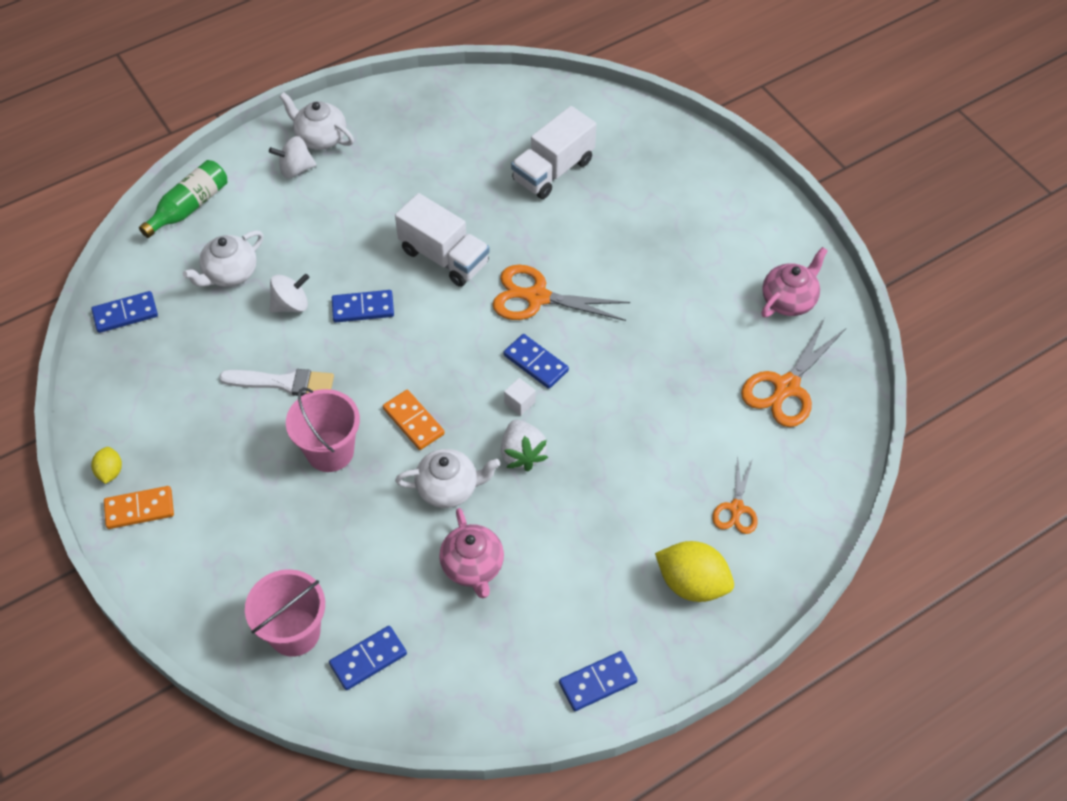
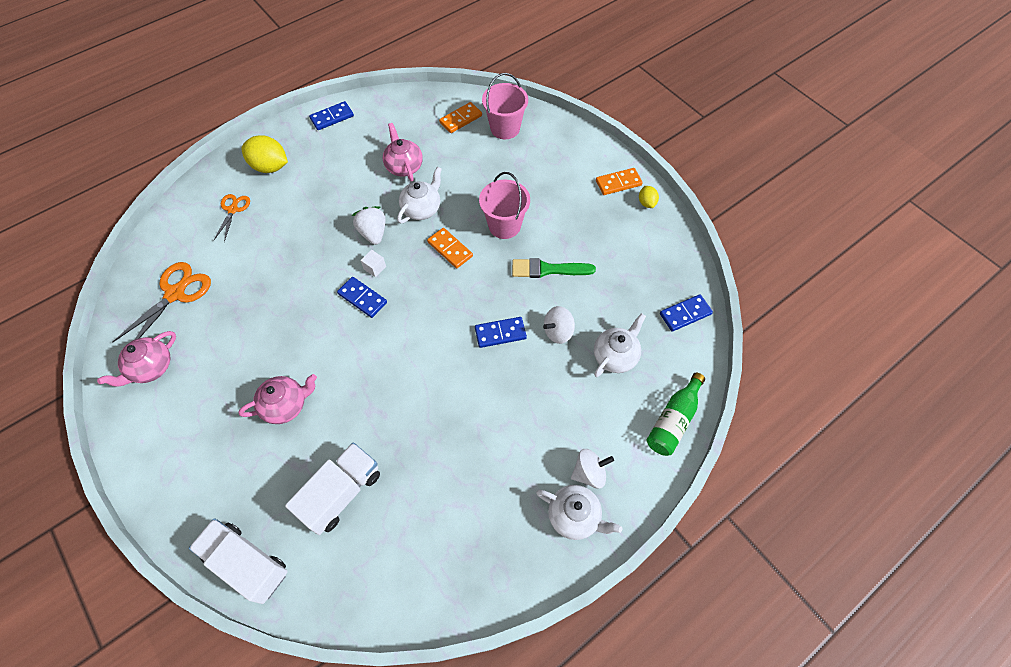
camera: 175 degrees right, 5 degrees up
white brush [219,369,334,396] -> green brush [512,258,596,278]
blue domino [329,626,407,690] -> orange domino [439,102,482,133]
white truck [395,193,490,287] -> white truck moved to [189,518,288,604]
white teapot [395,449,500,508] -> white teapot turned 135 degrees clockwise [397,167,442,223]
orange scissors [492,265,630,321] -> none
none -> pink teapot [238,374,317,424]

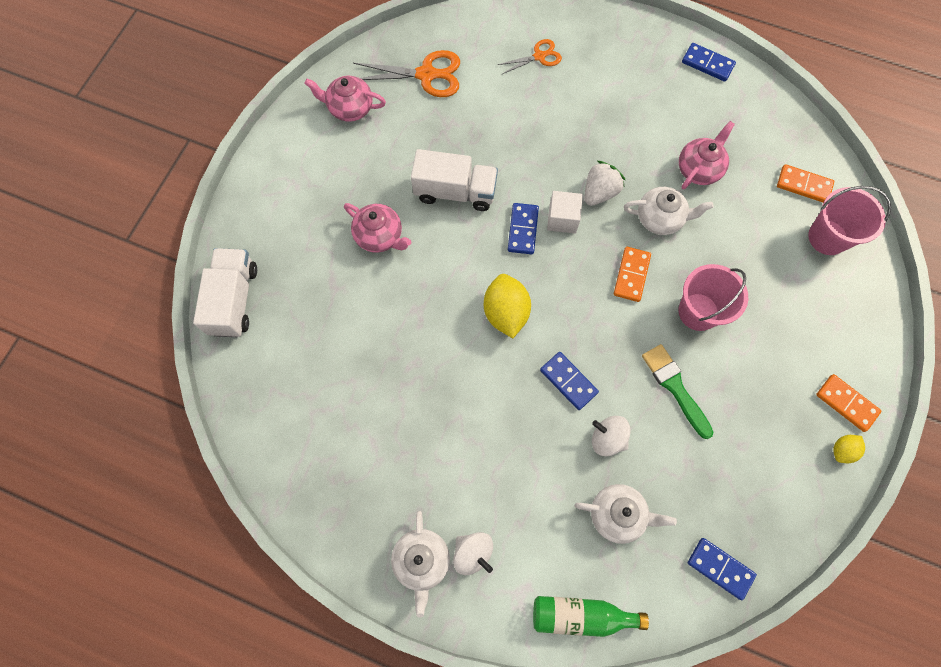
camera: 60 degrees right, 10 degrees up
yellow lemon [241,135,288,173] -> yellow lemon moved to [484,274,531,338]
white truck [285,443,380,535] -> white truck moved to [411,149,498,211]
white cube [361,250,386,277] -> white cube [547,191,583,234], size x1.57

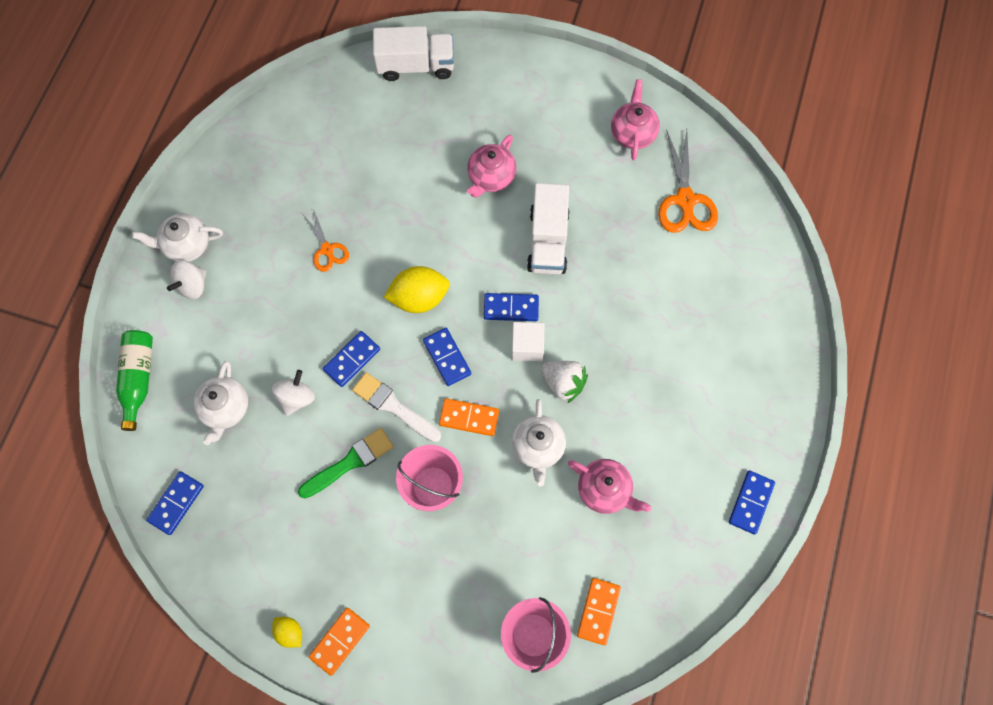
camera: 85 degrees right, 0 degrees up
orange scissors [497,39,562,74] -> orange scissors moved to [303,209,349,272]
none -> white brush [352,372,441,442]
none -> blue domino [423,328,471,386]

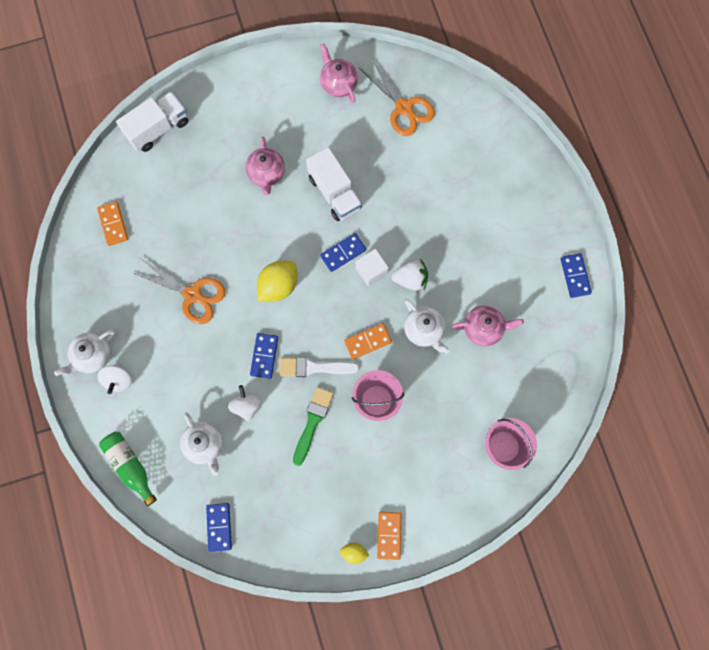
camera: 35 degrees left, 5 degrees up
orange scissors [303,209,349,272] -> orange scissors [134,259,225,324], size x1.68
blue domino [423,328,471,386] -> none
orange domino [577,578,621,645] -> orange domino moved to [97,202,128,246]

